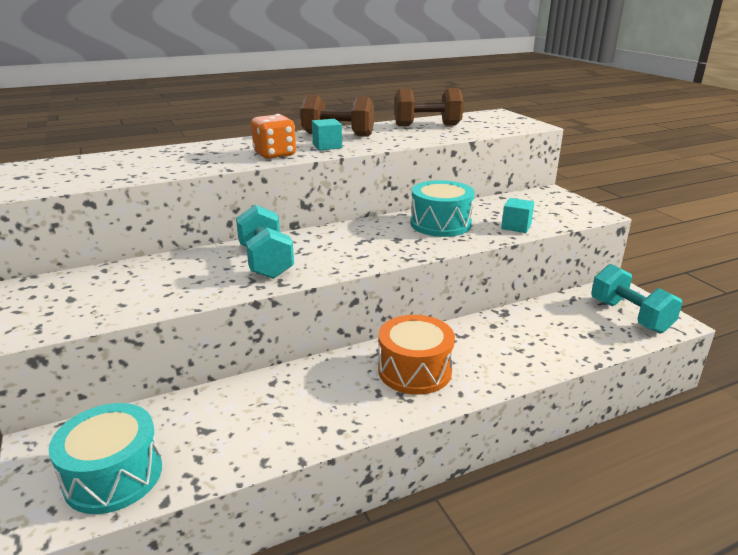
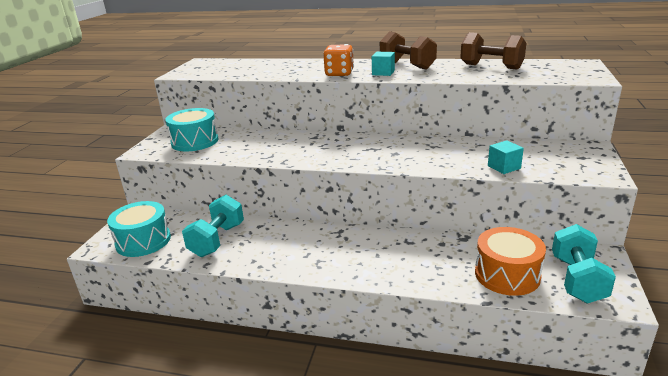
camera: 40 degrees right, 0 degrees up
turquoise dumbbell [236,205,294,279] -> turquoise dumbbell moved to [182,195,244,257]
orange drum [378,315,455,395] -> orange drum moved to [475,227,546,296]
turquoise drum [411,180,474,237] -> turquoise drum moved to [165,108,219,152]

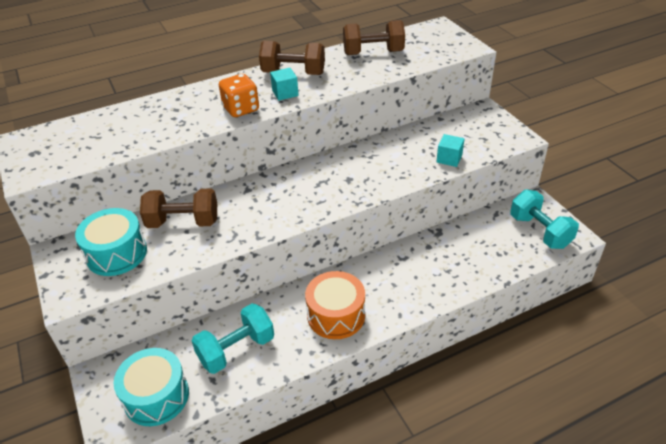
camera: 40 degrees left, 15 degrees up
turquoise dumbbell [182,195,244,257] -> turquoise dumbbell turned 75 degrees clockwise [192,303,274,374]
orange drum [475,227,546,296] -> orange drum moved to [305,271,365,339]
none -> brown dumbbell [140,188,217,228]

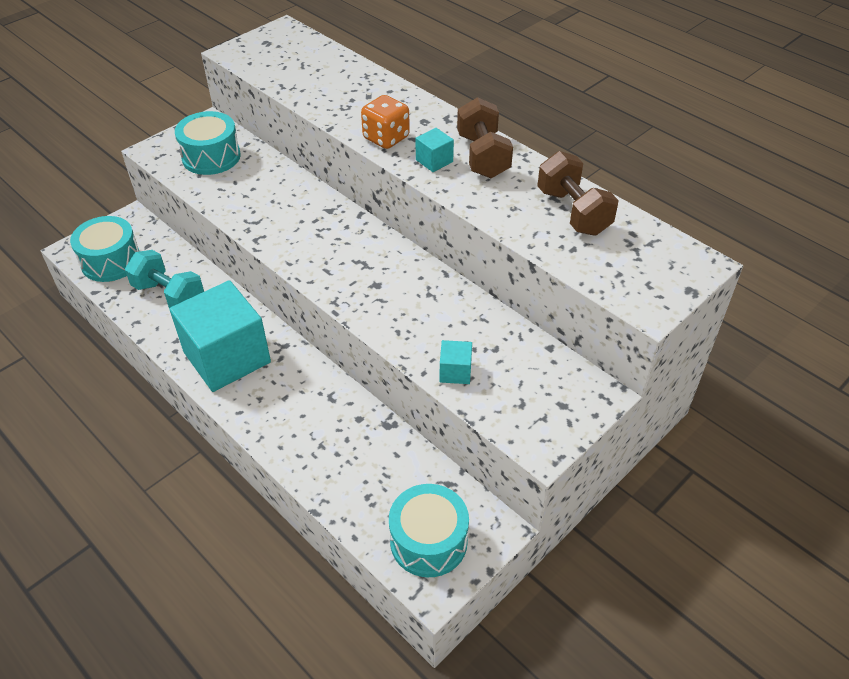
camera: 70 degrees right, 5 degrees up
brown dumbbell [140,188,217,228] -> none
orange drum [305,271,365,339] -> turquoise cube [169,280,271,392]
turquoise dumbbell [510,190,579,249] -> turquoise drum [389,484,469,577]

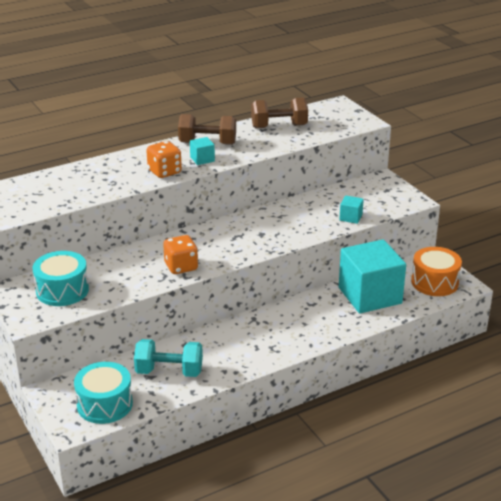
camera: 75 degrees left, 15 degrees down
turquoise dumbbell [125,250,204,308] -> turquoise dumbbell turned 45 degrees clockwise [134,339,203,377]
turquoise cube [169,280,271,392] -> turquoise cube moved to [339,239,406,314]
turquoise drum [389,484,469,577] -> orange drum [411,247,462,296]
none -> orange dice [163,235,198,274]

